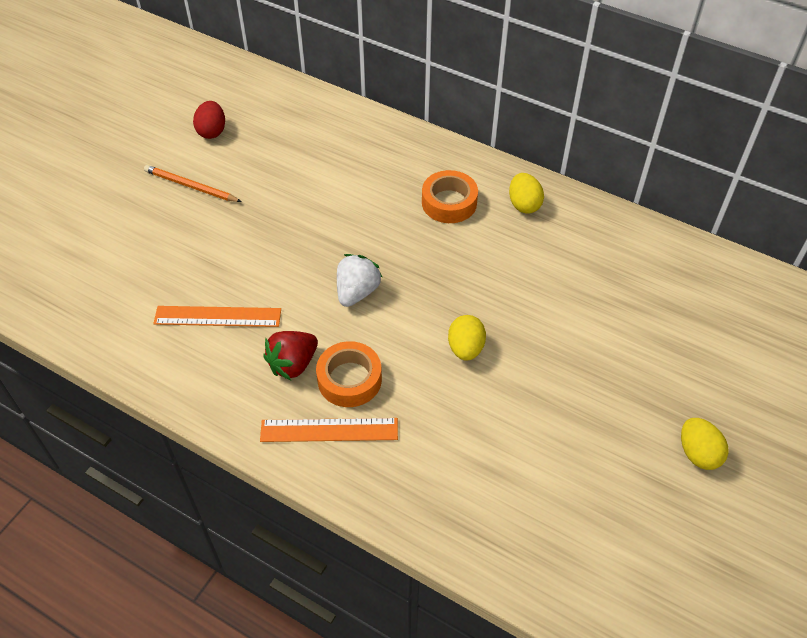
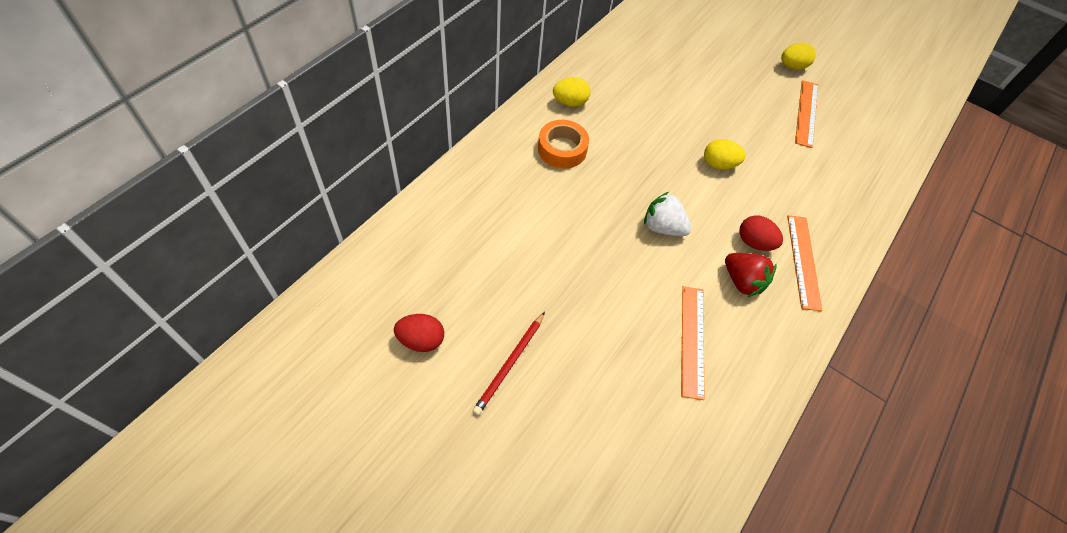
camera: 90 degrees left, 5 degrees up
orange pencil [144,165,242,202] -> red pencil [473,312,545,415]
orange tape [316,341,382,407] -> red egg [739,216,783,251]
none -> orange ruler [795,80,818,148]

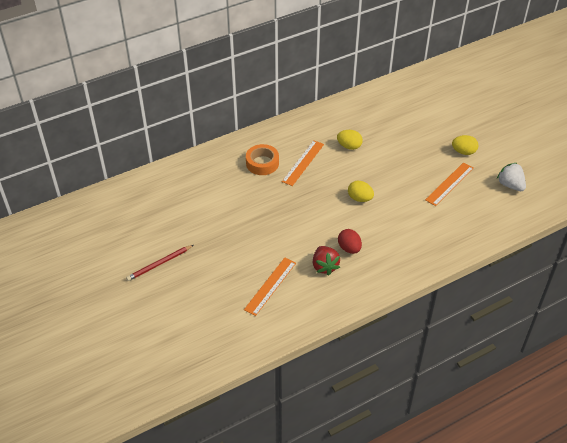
camera: 30 degrees right, 10 degrees down
red egg [394,314,444,352] -> none
yellow egg [553,77,590,107] -> yellow egg moved to [337,130,363,150]
white strawberry [644,192,692,236] -> white strawberry moved to [497,163,526,191]
orange ruler [787,215,822,311] -> orange ruler moved to [282,140,324,186]

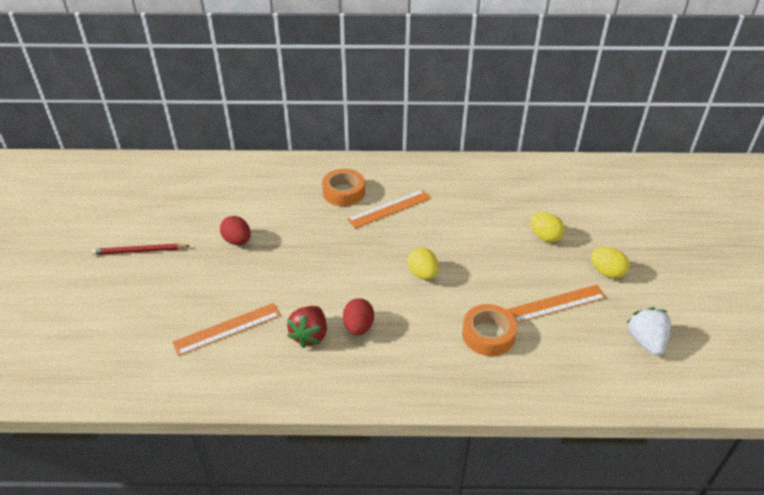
camera: 30 degrees right, 5 degrees down
yellow egg [337,130,363,150] -> yellow egg moved to [530,212,565,243]
none -> red egg [220,216,251,245]
none -> orange tape [462,304,517,356]

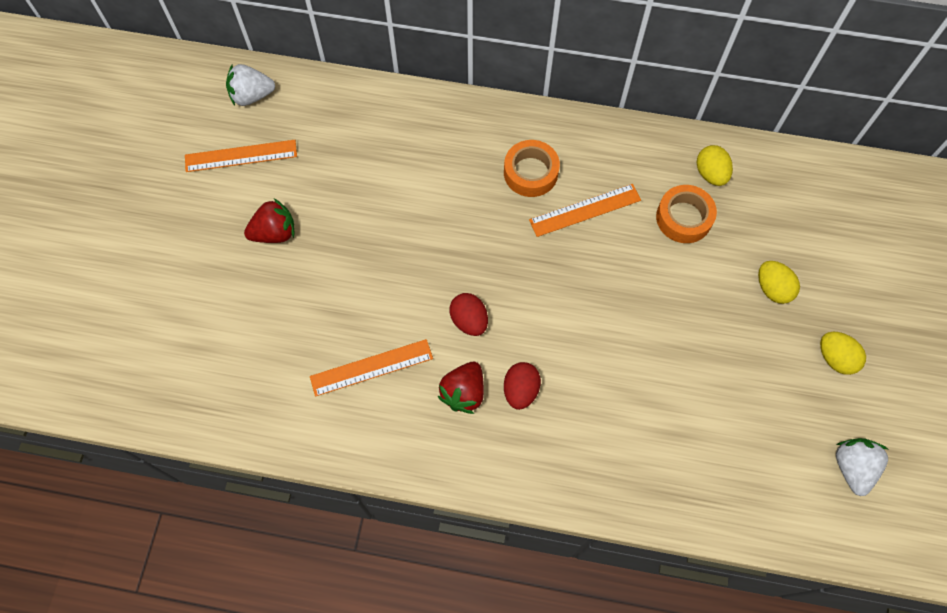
camera: 10 degrees right, 25 degrees up
red pencil [91,244,190,255] -> red strawberry [244,199,295,243]
red egg [220,216,251,245] -> red egg moved to [449,293,488,336]
yellow egg [407,247,439,280] -> yellow egg moved to [697,145,733,186]
orange tape [462,304,517,356] -> orange tape moved to [656,185,717,243]
orange ruler [506,285,606,323] -> orange ruler moved to [185,140,297,172]
none -> white strawberry [226,64,275,106]

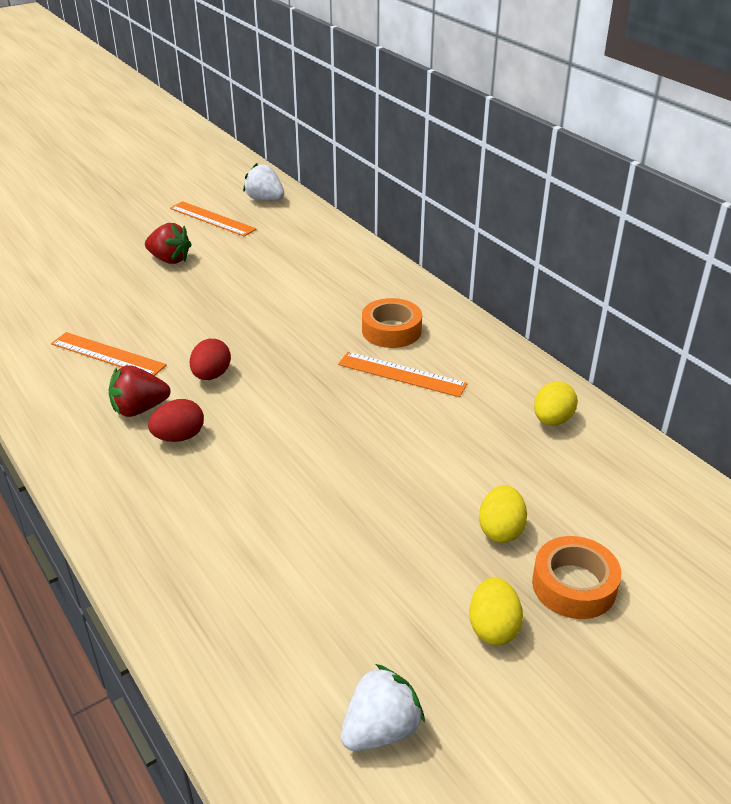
camera: 45 degrees right, 30 degrees down
orange tape [656,185,717,243] -> orange tape moved to [532,536,621,619]

